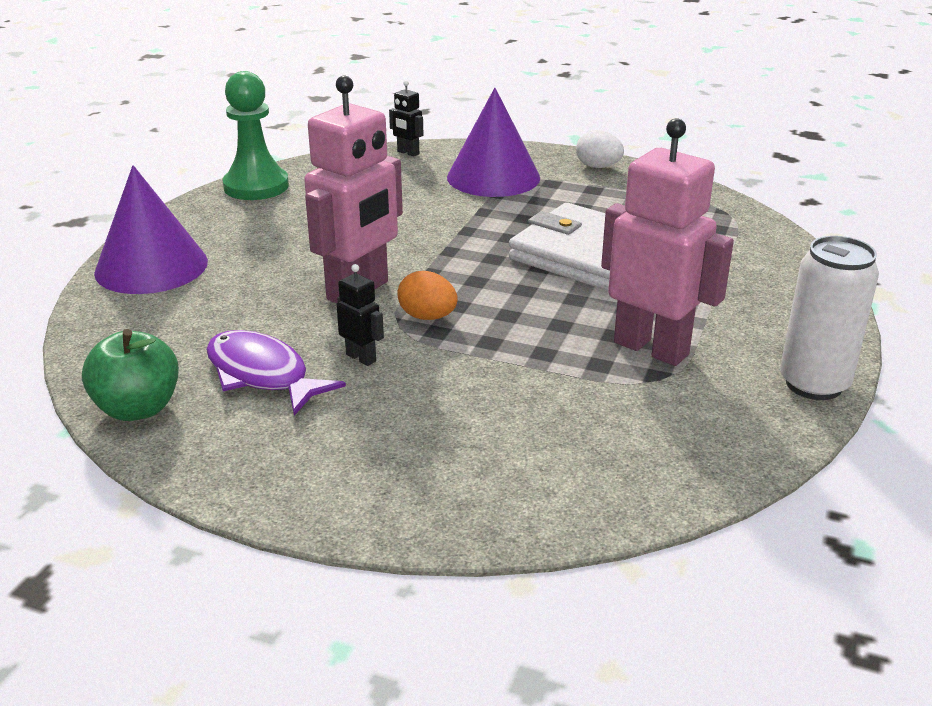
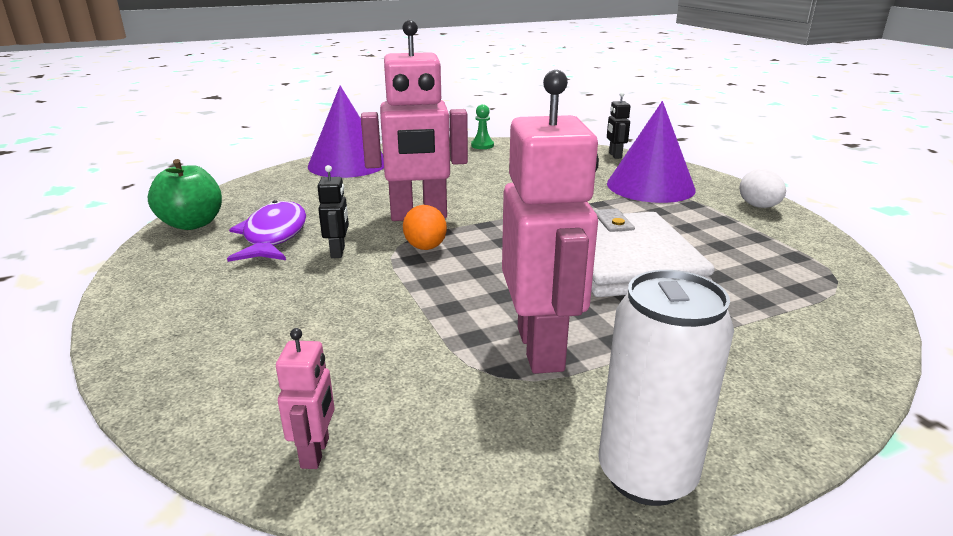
camera: 45 degrees right, 5 degrees down
green pawn [223,71,289,200] -> green pawn [471,104,494,149], size x0.47
none -> pink robot [276,328,335,469]

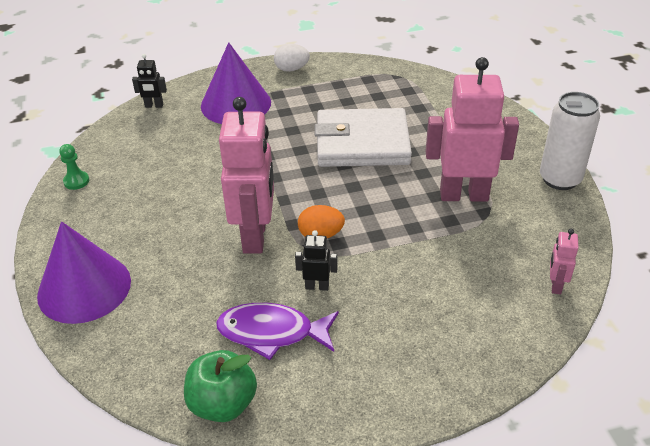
camera: 80 degrees left, 15 degrees up
pink robot [276,328,335,469] -> pink robot turned 90 degrees counterclockwise [550,229,579,294]

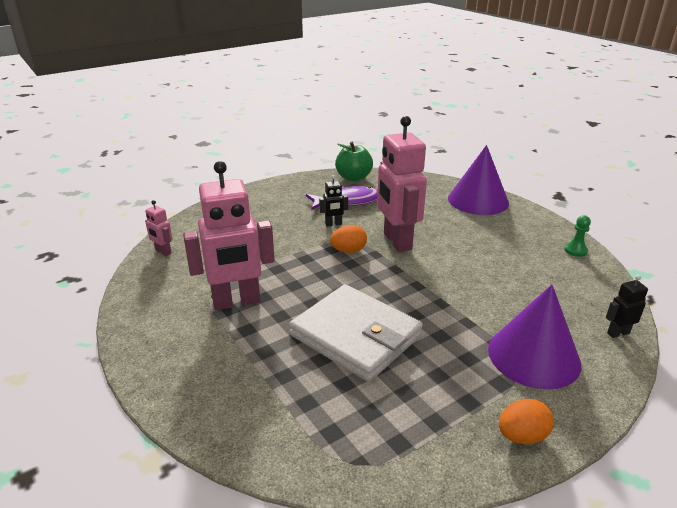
camera: 160 degrees right, 10 degrees down
white egg [274,44,310,72] -> orange egg [499,399,554,444]
white wallet [315,108,412,167] -> white wallet turned 60 degrees clockwise [289,284,423,382]
white can [540,92,600,190] -> none
pink robot [550,229,579,294] -> pink robot turned 135 degrees clockwise [145,200,172,256]

